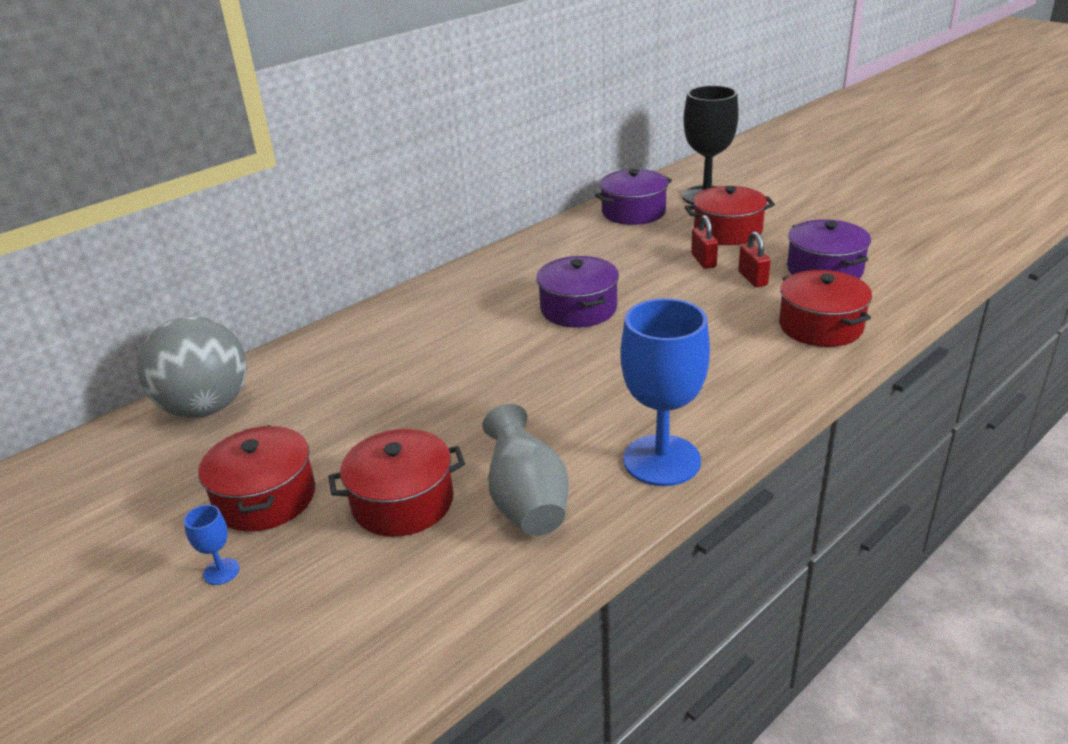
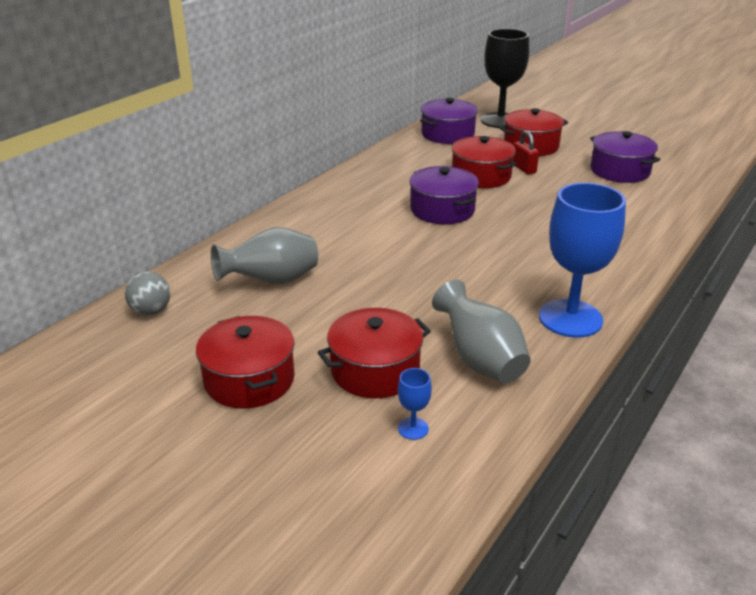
camera: 15 degrees left, 0 degrees up
grey ball [138,316,247,418] -> grey ball [125,272,170,315], size x0.48
blue goblet [184,505,240,585] -> blue goblet moved to [398,368,432,440]
red padlock [738,231,771,287] -> none
red pot [779,270,872,347] -> red pot moved to [452,136,517,188]
none -> grey vase [211,227,318,284]

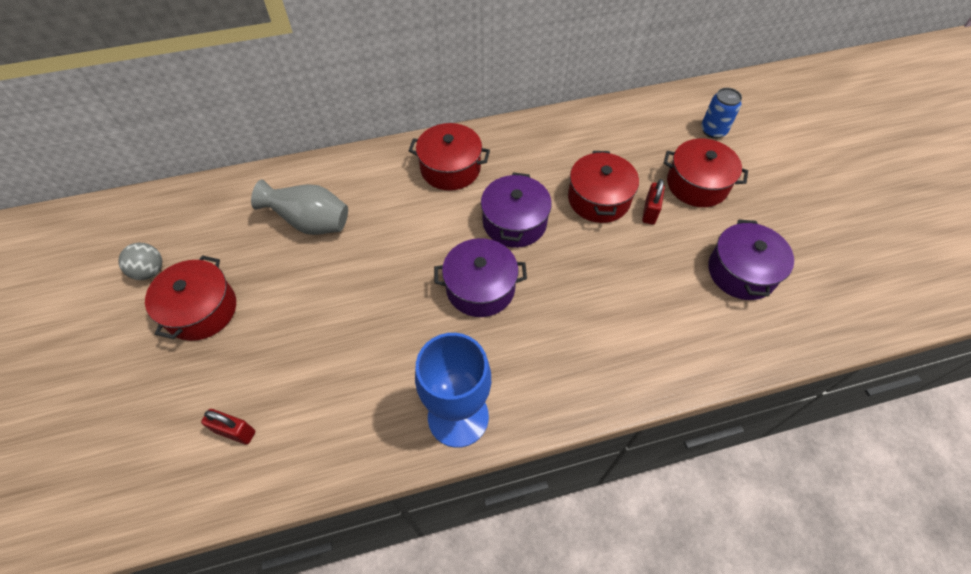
camera: 40 degrees right, 25 degrees up
grey ball [125,272,170,315] -> grey ball moved to [118,243,162,280]
red pot [318,308,431,398] -> red pot moved to [409,123,490,191]
blue goblet [398,368,432,440] -> red padlock [201,409,255,444]
purple pot [420,98,478,144] -> purple pot moved to [434,238,527,317]
grey vase [432,280,531,383] -> none
black goblet [481,29,529,128] -> blue can [701,88,742,139]

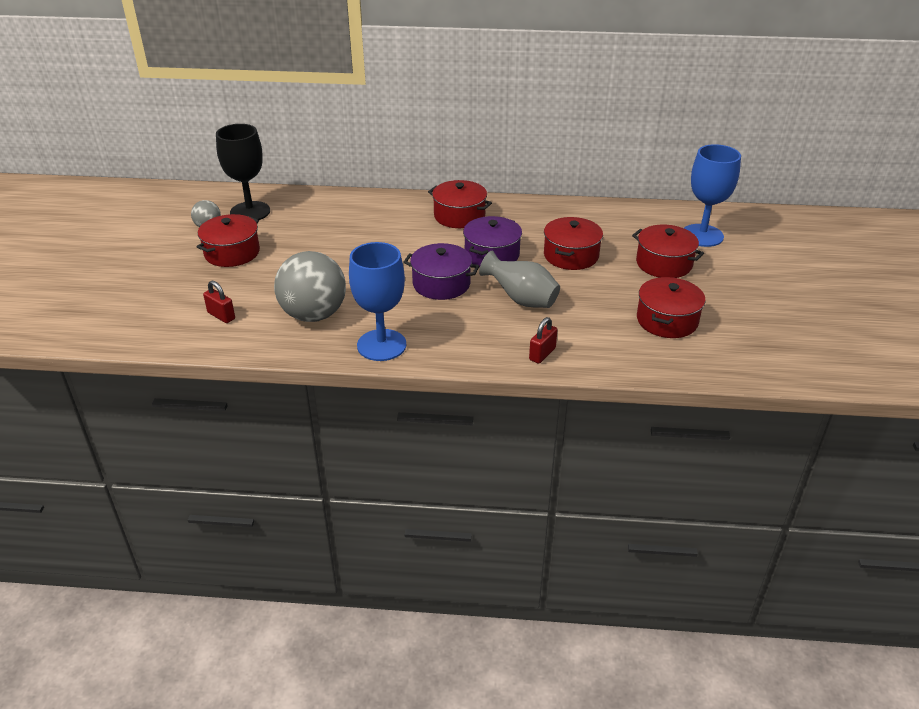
camera: 20 degrees right, 20 degrees down
grey vase [251,179,348,235] -> grey vase moved to [479,251,560,308]
red padlock [642,179,665,225] -> red padlock moved to [529,317,557,364]
blue can [701,88,742,139] -> blue goblet [684,144,741,247]
purple pot [708,219,794,300] -> red pot [637,277,706,338]
none -> black goblet [216,124,270,220]
none -> grey ball [274,251,346,322]

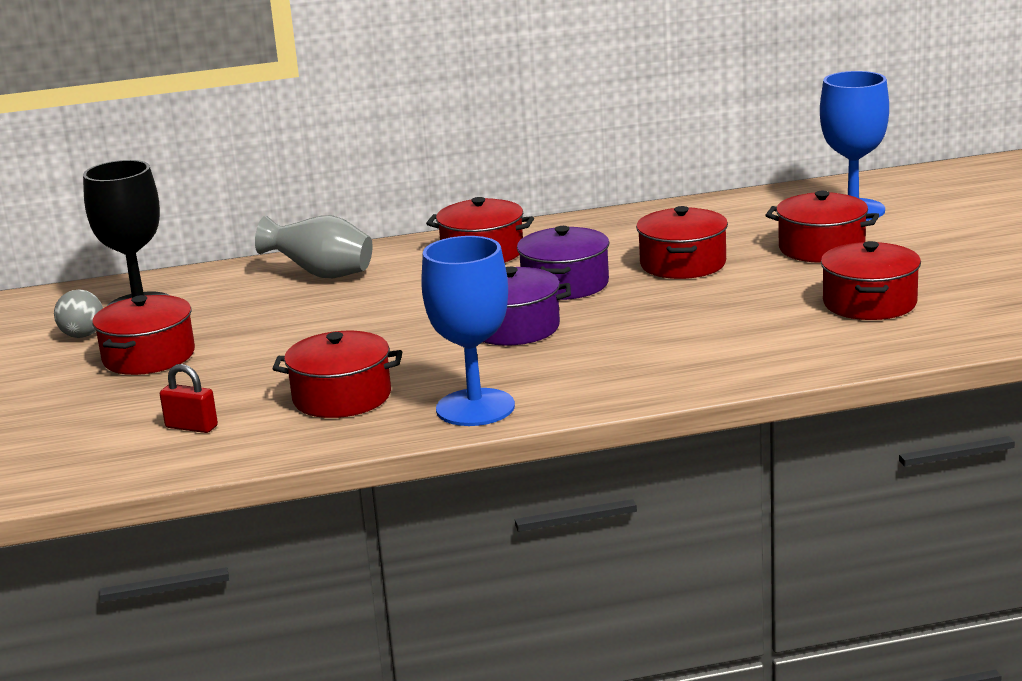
camera: 15 degrees left, 15 degrees down
grey ball [274,251,346,322] -> red pot [273,331,402,418]
grey vase [479,251,560,308] -> grey vase moved to [255,215,373,278]
red padlock [529,317,557,364] -> none

